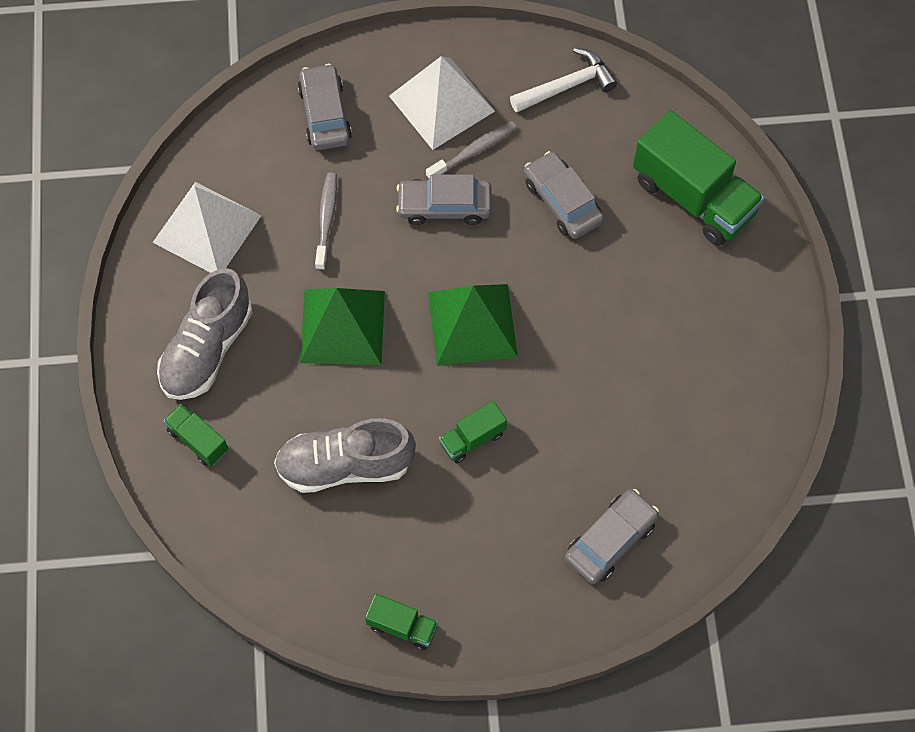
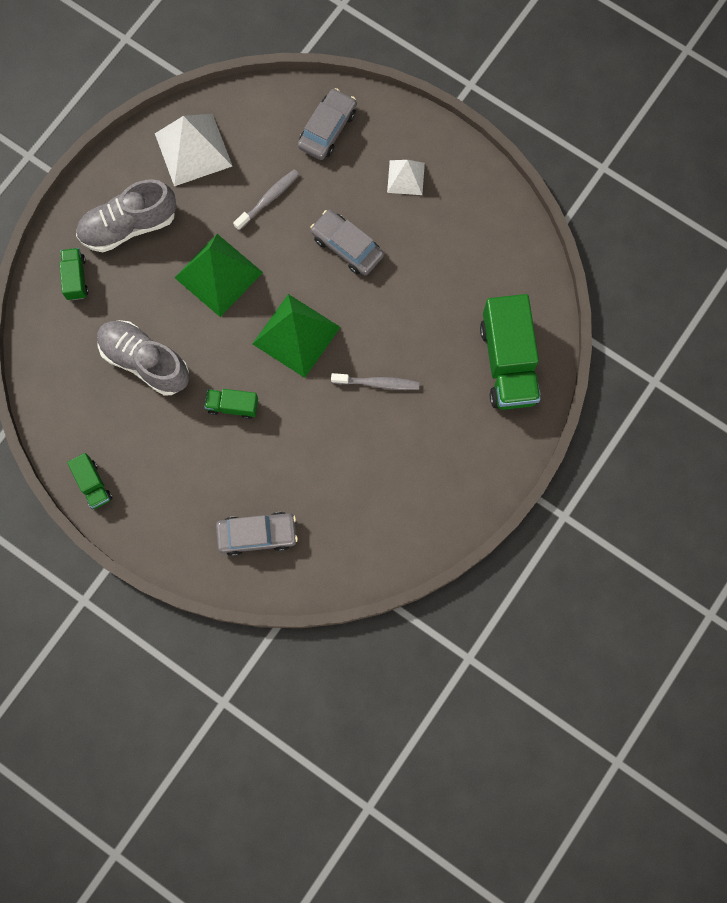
camera: 40 degrees right, 10 degrees up
white pyramid [389,56,495,150] -> white pyramid [387,160,425,195], size x0.57
grey toothbrush [426,121,517,179] -> grey toothbrush moved to [331,373,419,390]
white hammer [510,48,617,113] -> none
grey car [524,151,604,239] -> none

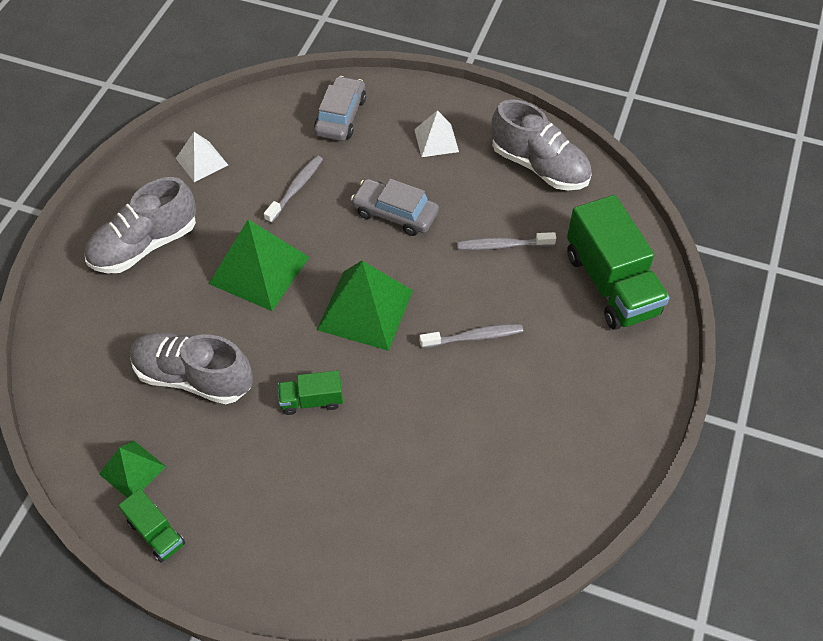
camera: 15 degrees left, 20 degrees down
green truck [59,248,88,300] -> none
white pyramid [155,114,232,186] -> white pyramid [176,132,228,182], size x0.57
grey car [216,512,298,556] -> none
none -> green pyramid [99,440,166,498]
none -> grey toothbrush [457,232,556,250]
none -> grey shoe [491,99,592,190]

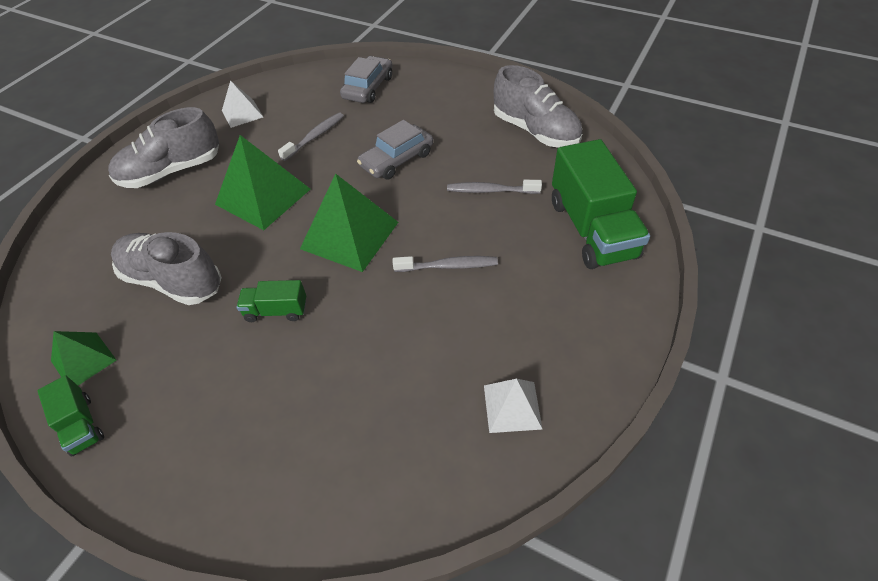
camera: 10 degrees right, 5 degrees down
grey car [351,179,439,236] -> grey car turned 75 degrees counterclockwise [357,120,433,180]
white pyramid [414,110,459,157] -> white pyramid moved to [484,379,542,433]

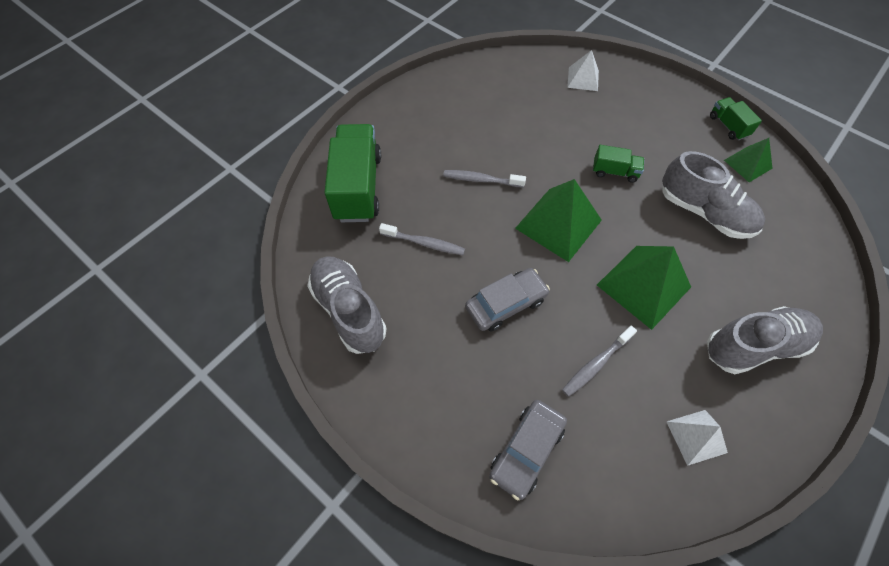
camera: 170 degrees left, 10 degrees up
white pyramid [484,379,542,433] -> white pyramid moved to [567,50,599,91]

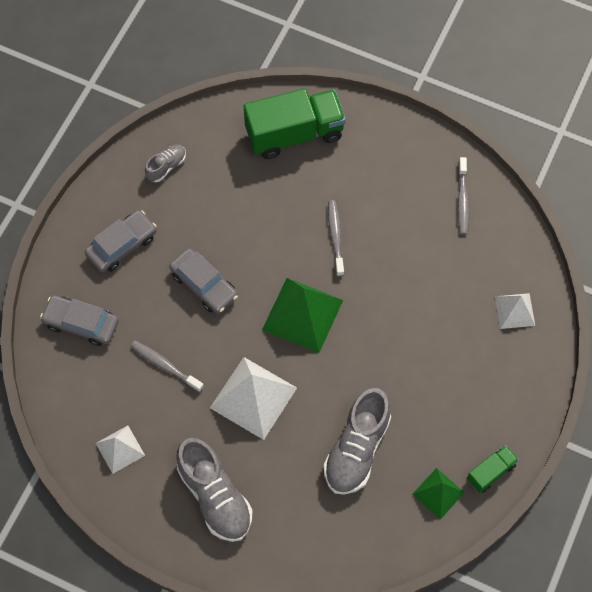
camera: 75 degrees right, 5 degrees up
grey shoe [307,256,387,354] -> grey shoe [145,144,186,182], size x0.51
grey toothbrush [379,223,465,255] -> grey toothbrush moved to [458,157,469,235]
green truck [593,145,644,183] -> none
green pyramid [597,246,691,330] -> white pyramid [210,357,297,440]
none -> grey car [85,210,157,272]

